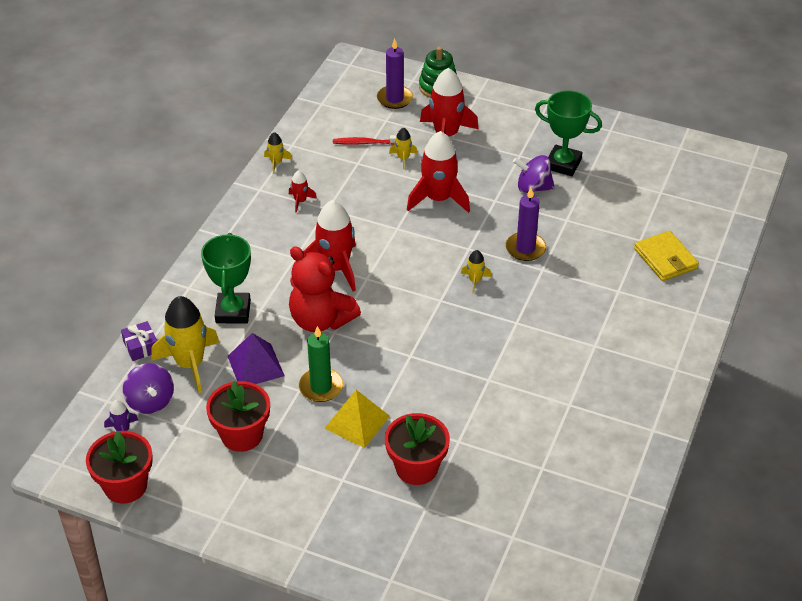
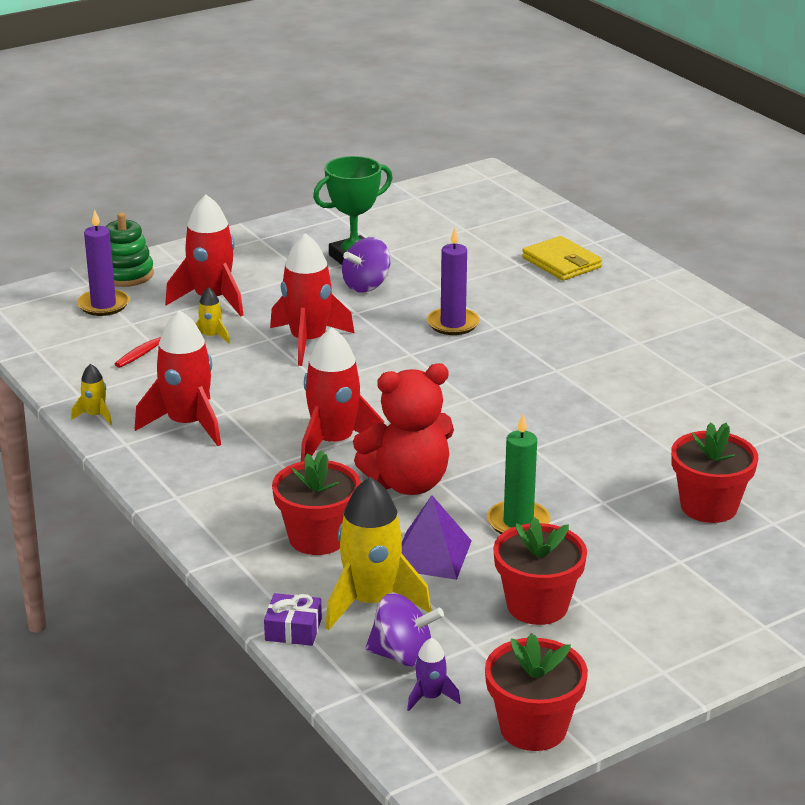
camera: 55 degrees left, 15 degrees down
green trophy [201,233,251,324] -> red flower pot [272,450,361,555]
red rocket [289,170,317,213] -> red rocket [135,310,221,446], size x2.14
yellow pyramid [324,390,390,448] -> none
yellow rocket [461,250,492,294] -> none
yellow wallet [634,231,699,281] -> yellow wallet turned 45 degrees clockwise [522,236,602,281]

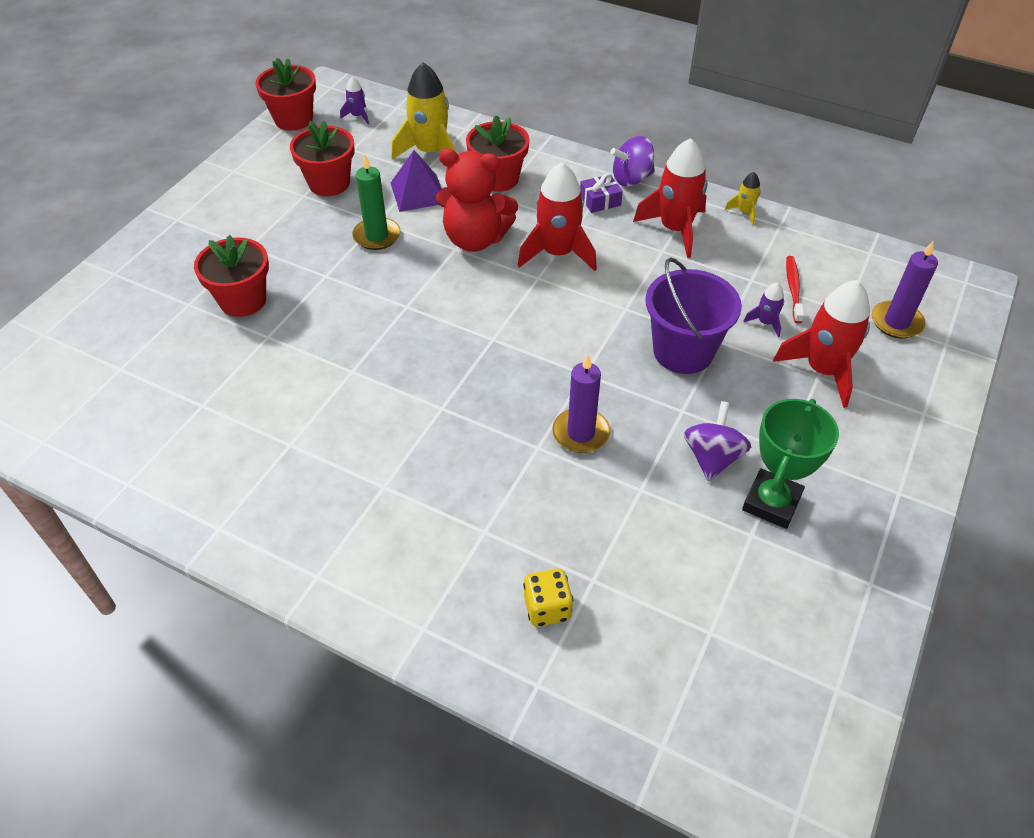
camera: 150 degrees right, 20 degrees up
green stacking toy [106,213,154,287] -> none
yellow rocket [195,287,230,343] -> purple rocket [743,282,784,337]
purple gift [264,593,322,646] -> purple gift moved to [580,174,623,213]
red rocket [270,233,355,366] -> purple bucket [646,257,742,374]
red teddy bear [353,363,454,495] -> red teddy bear turned 120 degrees counterclockwise [436,148,518,252]
purple spinning top [365,593,444,668] -> purple spinning top moved to [610,136,655,187]
yellow wallet [522,236,602,281] -> yellow dice [523,569,573,627]

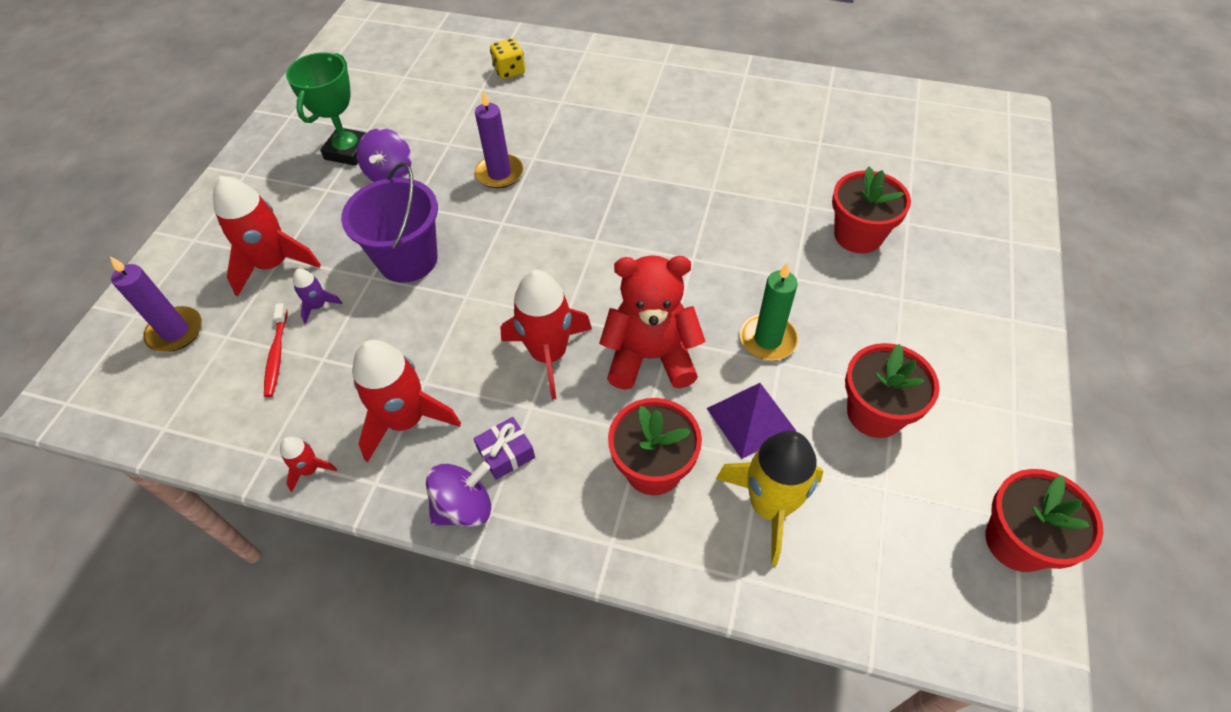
camera: 170 degrees right, 5 degrees up
purple rocket [340,77,369,124] -> none
yellow rocket [725,172,761,225] -> red rocket [280,437,337,492]

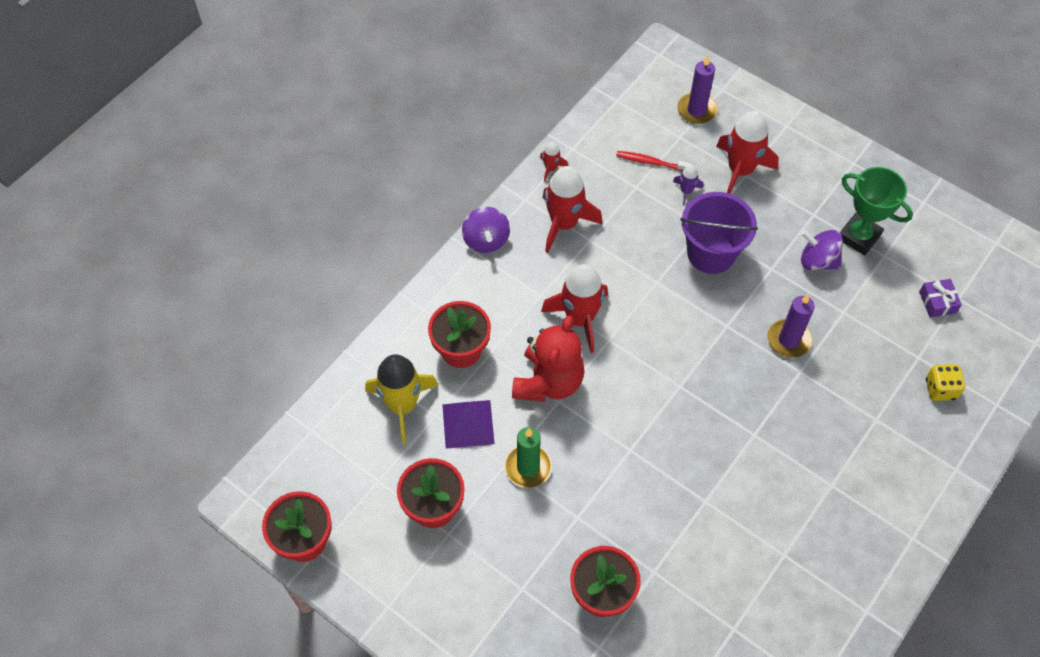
camera: 110 degrees right, 5 degrees up
purple gift [473,417,535,480] -> purple gift moved to [919,279,962,318]

